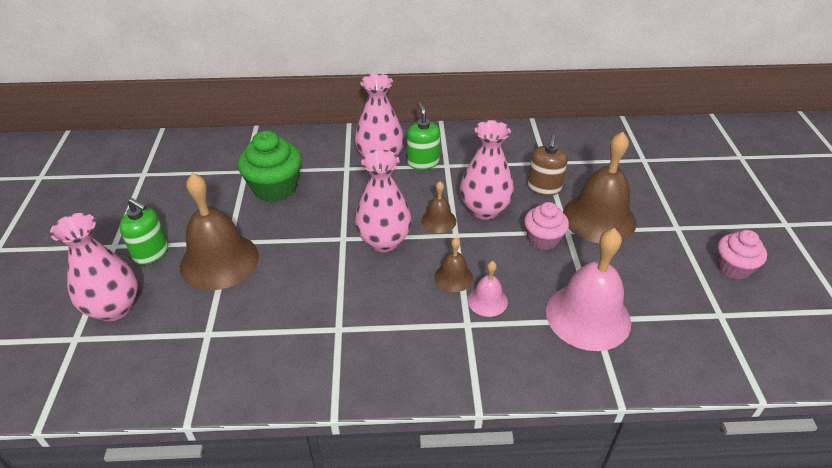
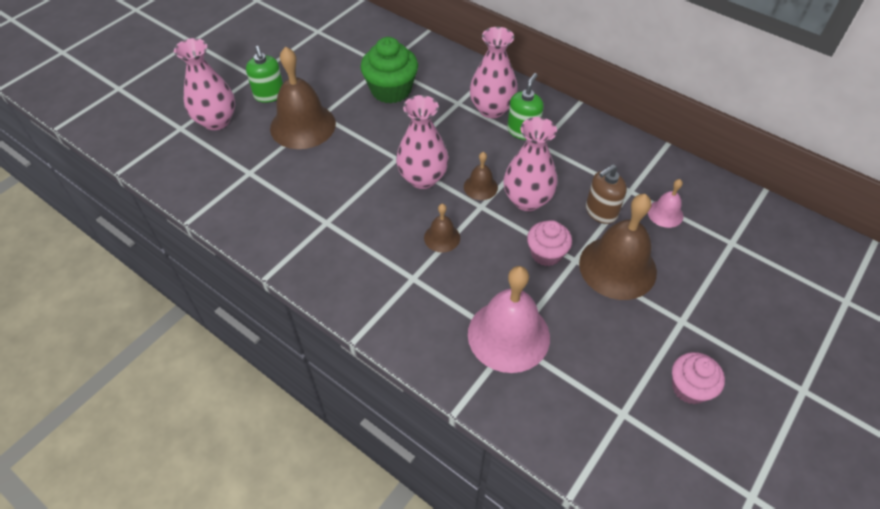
camera: 40 degrees right, 10 degrees up
pink bell [468,261,508,317] -> pink bell moved to [648,179,683,228]

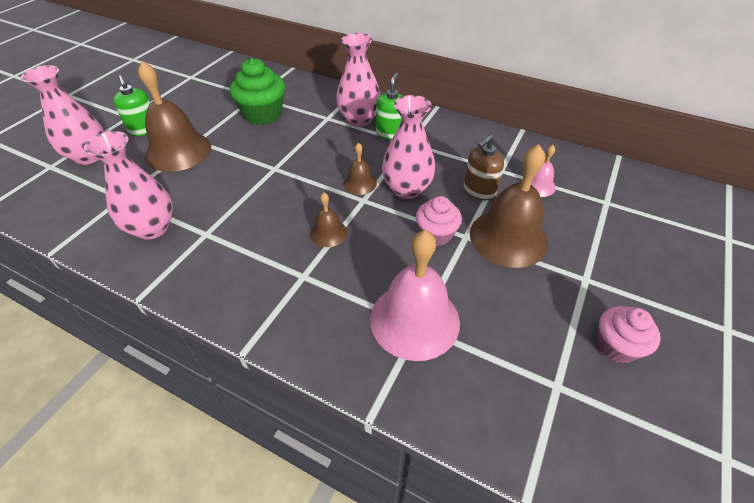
camera: 10 degrees left, 5 degrees down
pink vase [396,95,449,189] -> pink vase moved to [84,131,173,240]

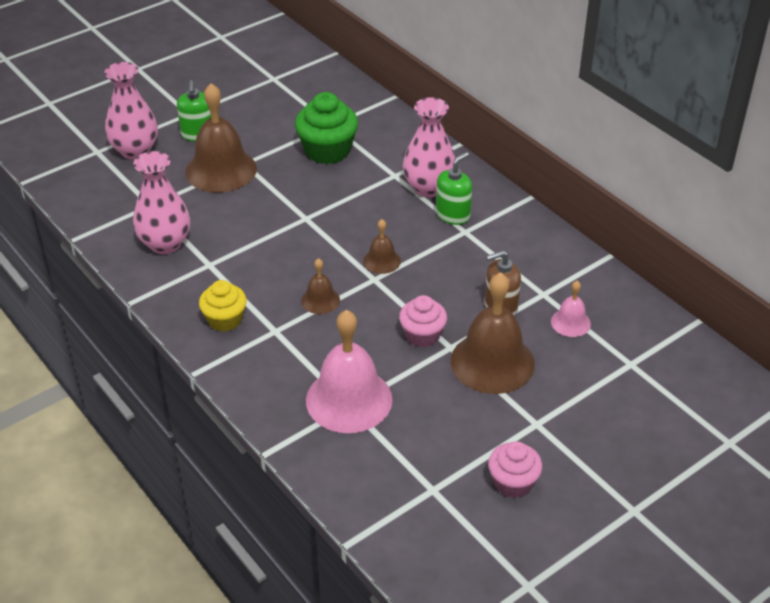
camera: 25 degrees right, 5 degrees down
pink vase [382,95,436,199] -> none
none -> yellow cupcake [199,280,247,332]

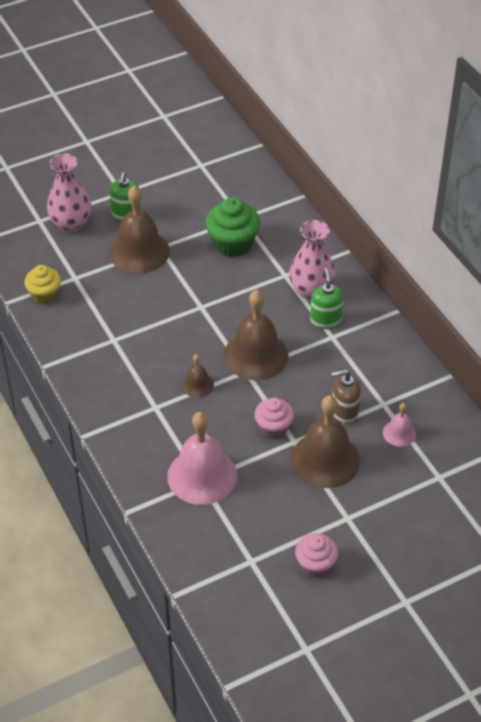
camera: 10 degrees right, 5 degrees up
pink vase [133,151,190,254] -> none
yellow cupcake [199,280,247,332] -> yellow cupcake moved to [24,265,61,304]
brown bell [363,219,401,274] -> brown bell [224,290,289,380], size x2.05
green soap dispenser [436,152,472,225] -> green soap dispenser turned 60 degrees counterclockwise [310,268,344,329]

